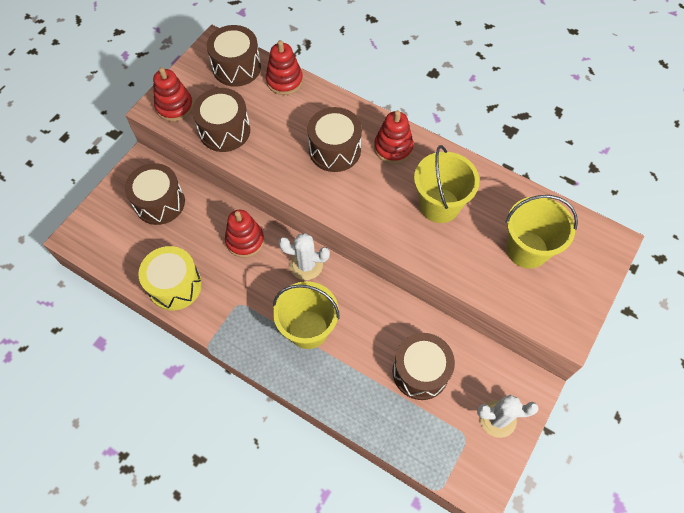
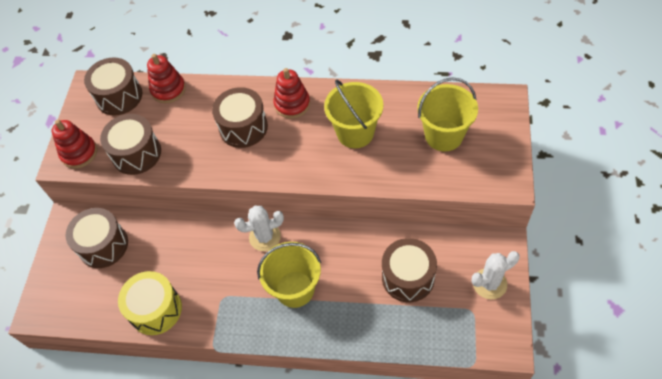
camera: 20 degrees left, 5 degrees down
red stacking toy [225,210,264,258] -> none

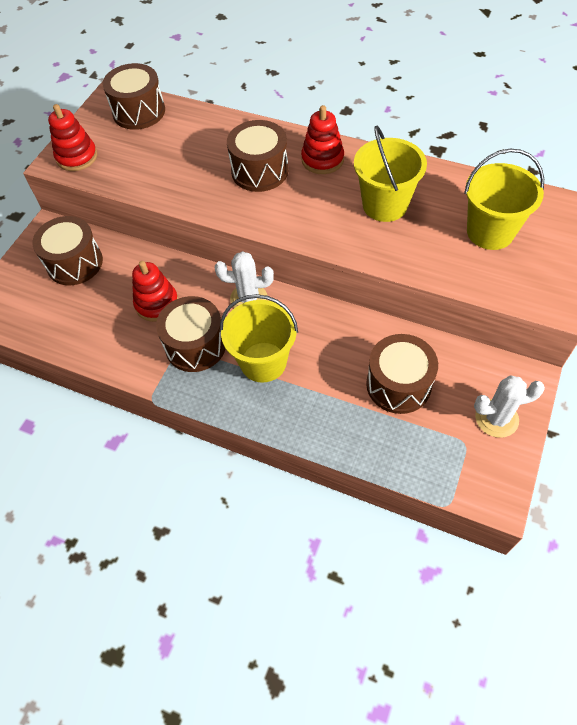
camera: 15 degrees right, 0 degrees up
brown drum [100,114,161,175] -> brown drum moved to [156,296,225,372]
yellow drum [118,271,182,335] -> none
red stacking toy [147,54,186,103] -> red stacking toy moved to [132,261,178,322]

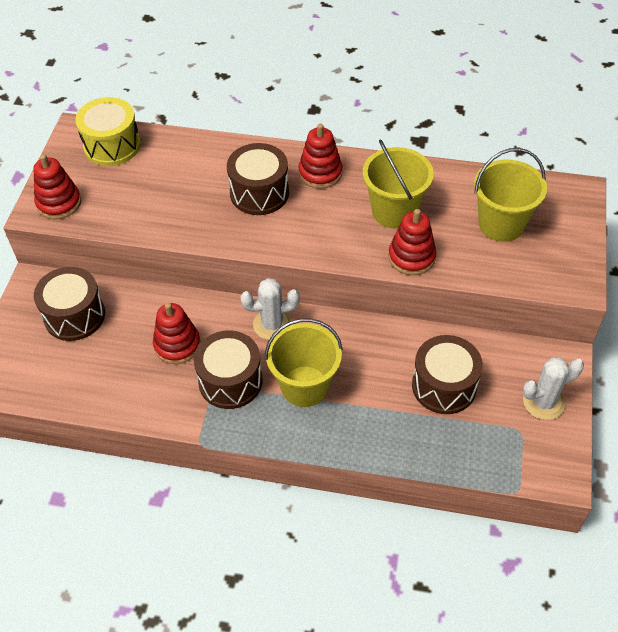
camera: 15 degrees left, 5 degrees down
brown drum [103,63,165,130] -> yellow drum [75,97,141,166]
none -> red stacking toy [388,209,436,275]

